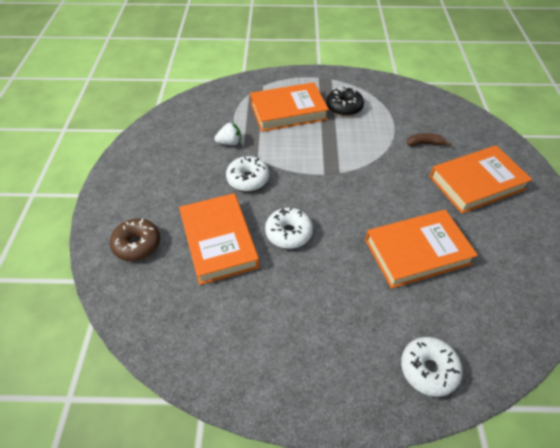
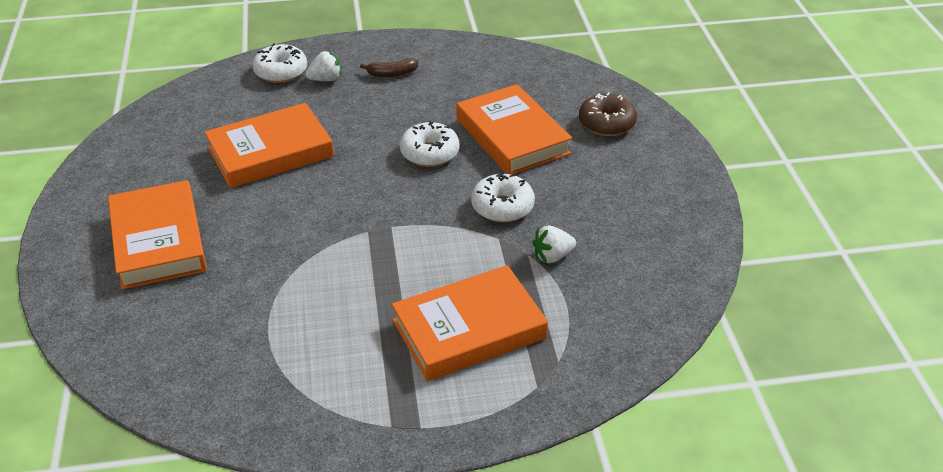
camera: 170 degrees right, 10 degrees down
black donut [326,87,364,116] -> none
brown banana [407,133,451,146] -> brown banana moved to [360,58,418,77]
orange book [429,146,533,214] -> orange book turned 75 degrees counterclockwise [108,180,207,289]
none -> white strawberry [306,51,341,81]

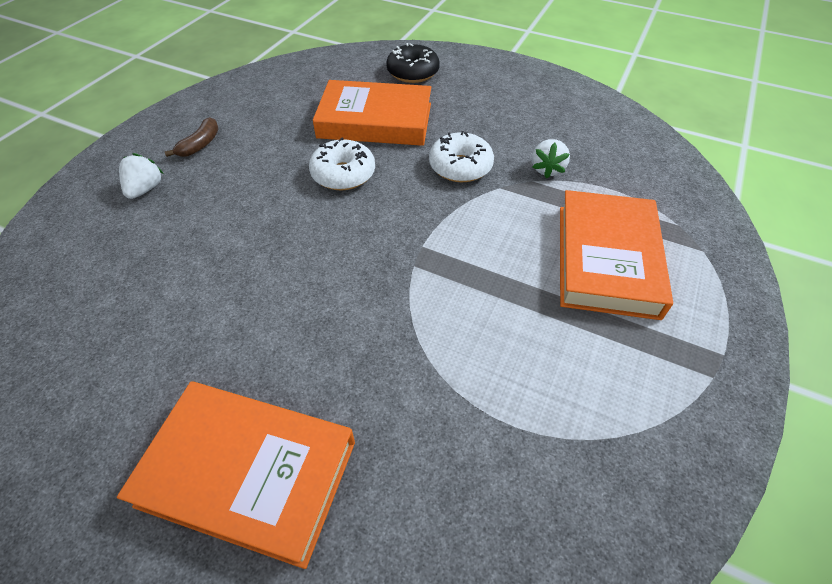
camera: 55 degrees left, 10 degrees up
orange book [204,103,334,188] -> none
white donut [252,43,307,83] -> none
brown donut [579,92,637,136] -> black donut [386,43,440,83]

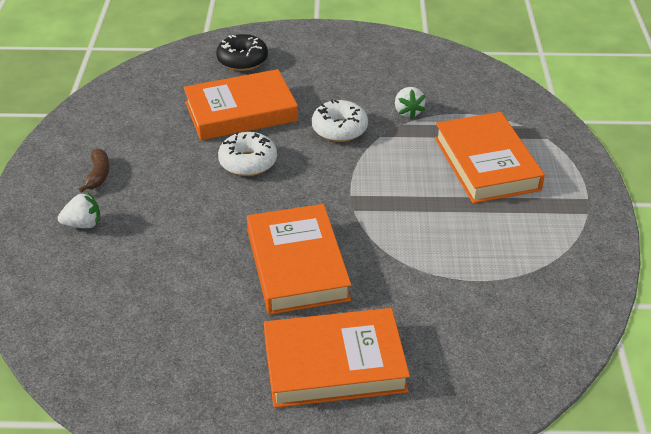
camera: 25 degrees left, 10 degrees down
white strawberry [119,153,164,199] -> white strawberry turned 90 degrees clockwise [58,193,100,228]
none -> orange book [247,204,351,315]

